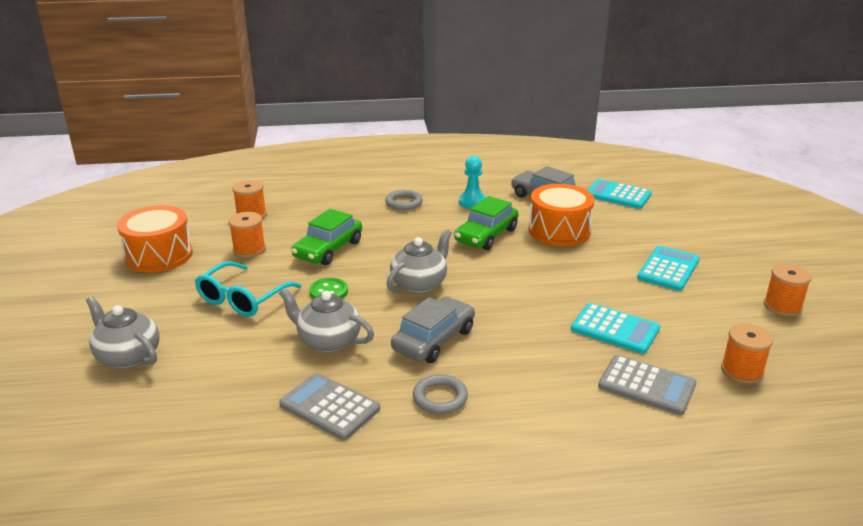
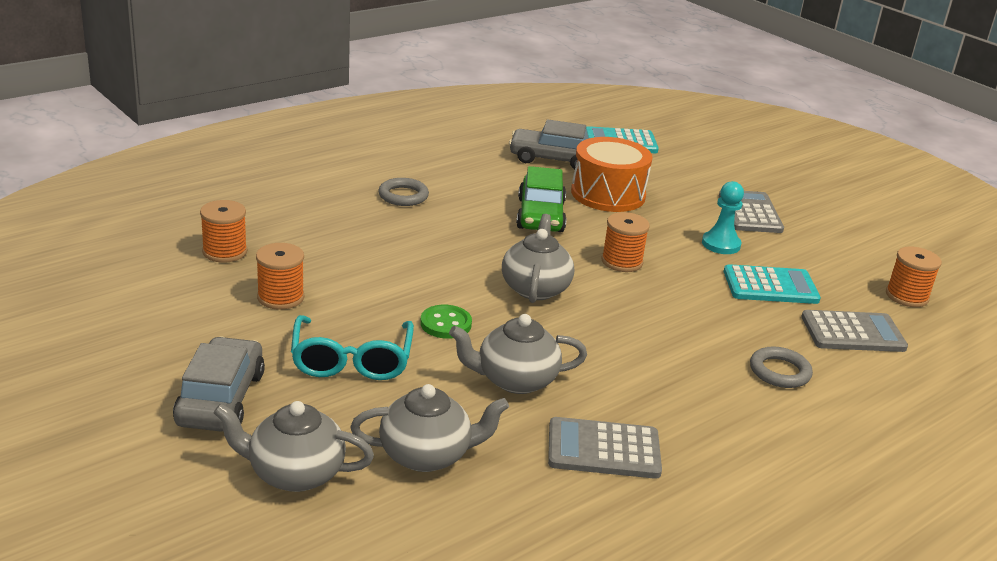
camera: 35 degrees left, 0 degrees up
orange drum [117,205,193,273] -> none
green car [291,209,362,265] -> none
grey car [391,297,475,363] -> grey car moved to [173,337,265,432]
grey ring [413,374,468,414] -> grey ring moved to [750,346,813,388]
turquoise pawn [459,156,486,209] -> turquoise pawn moved to [702,181,744,254]
turquoise calculator [637,246,700,291] -> grey calculator [719,190,784,233]
orange spool [764,264,812,316] -> orange spool moved to [601,212,650,272]
none -> grey teapot [350,384,509,472]

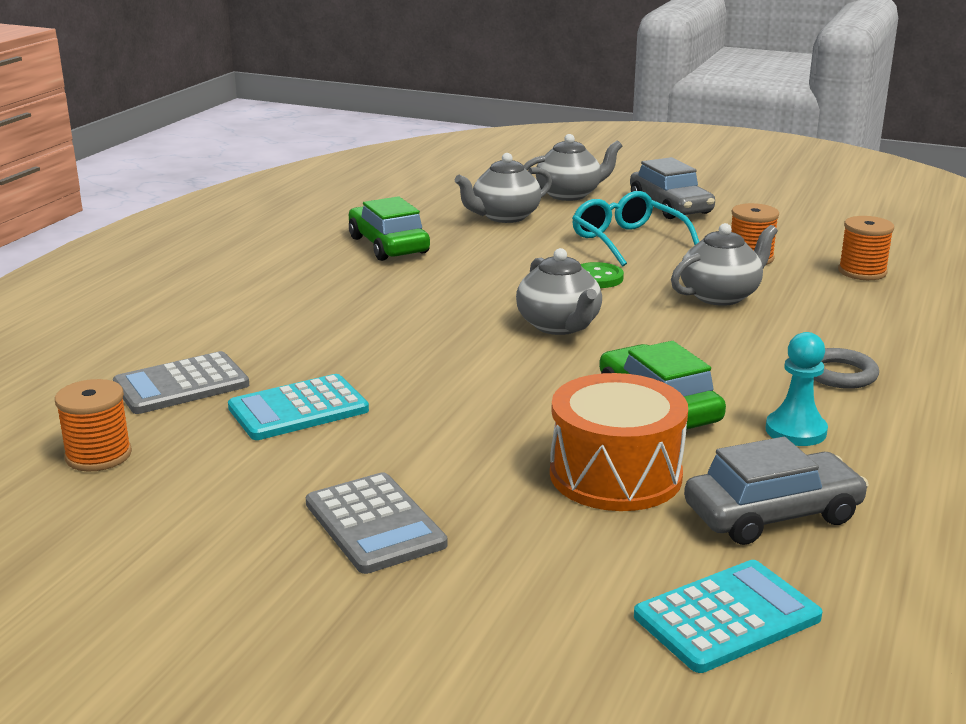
camera: 155 degrees right, 5 degrees down
grey teapot [449,314,587,394] -> grey teapot moved to [671,223,778,306]
grey calculator [548,417,662,479] -> green car [349,196,430,261]
orange spool [601,212,650,272] -> none
turquoise pawn [702,181,744,254] -> turquoise pawn moved to [766,332,828,446]
grey ring [750,346,813,388] -> none

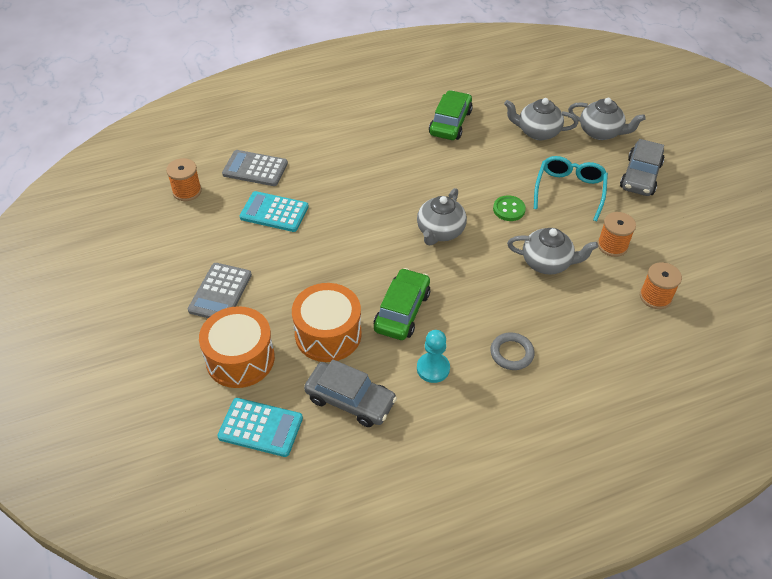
camera: 45 degrees right, 25 degrees up
none -> orange drum [199,306,275,388]

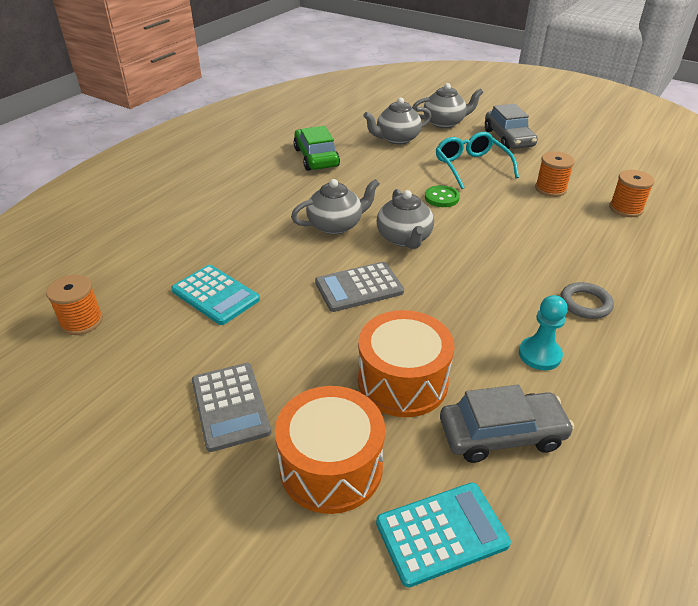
camera: 35 degrees left, 10 degrees down
grey calculator [222,150,288,186] -> grey calculator moved to [315,262,404,312]
turquoise calculator [240,191,309,232] -> turquoise calculator turned 120 degrees counterclockwise [171,265,260,325]
green car [374,268,430,340] -> none
grey teapot [507,228,598,275] -> grey teapot moved to [291,179,380,235]

